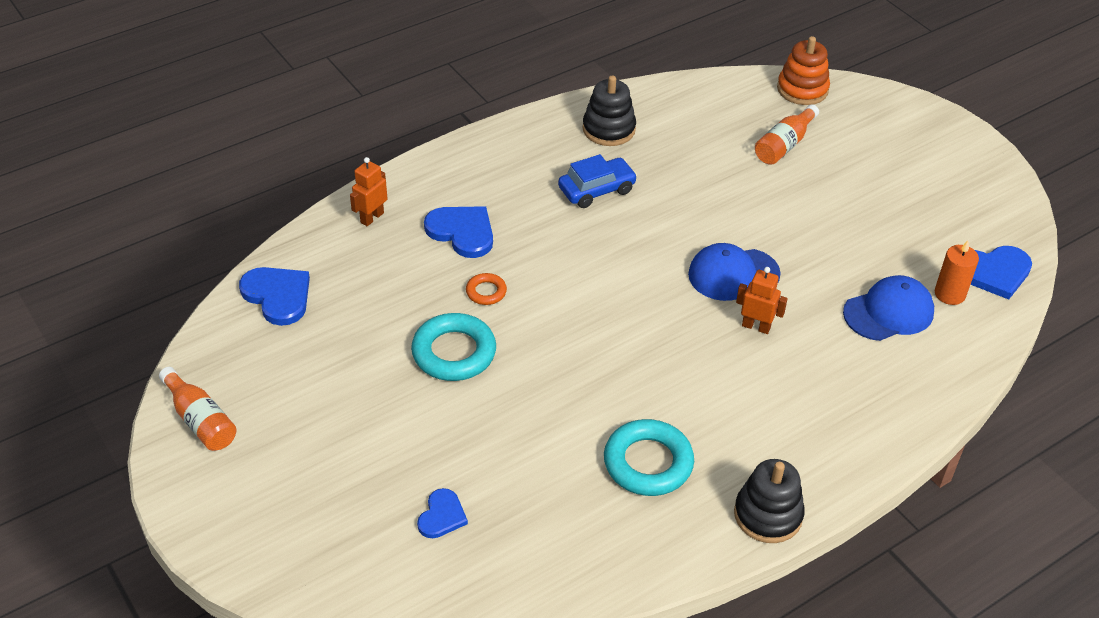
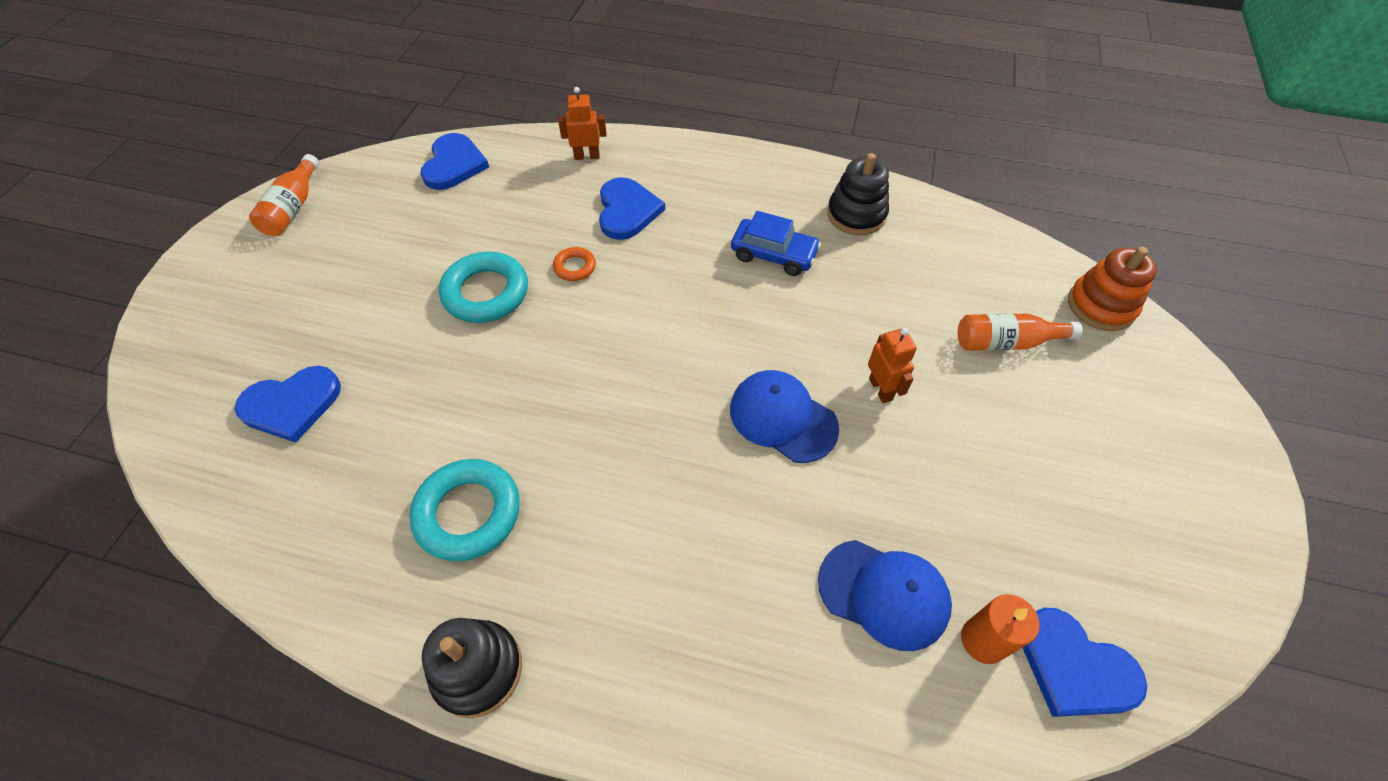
camera: 50 degrees right, 10 degrees up
blue heart [417,488,468,538] -> blue heart [234,366,341,443], size x1.62
orange robot [736,267,788,334] -> orange robot moved to [868,328,917,403]

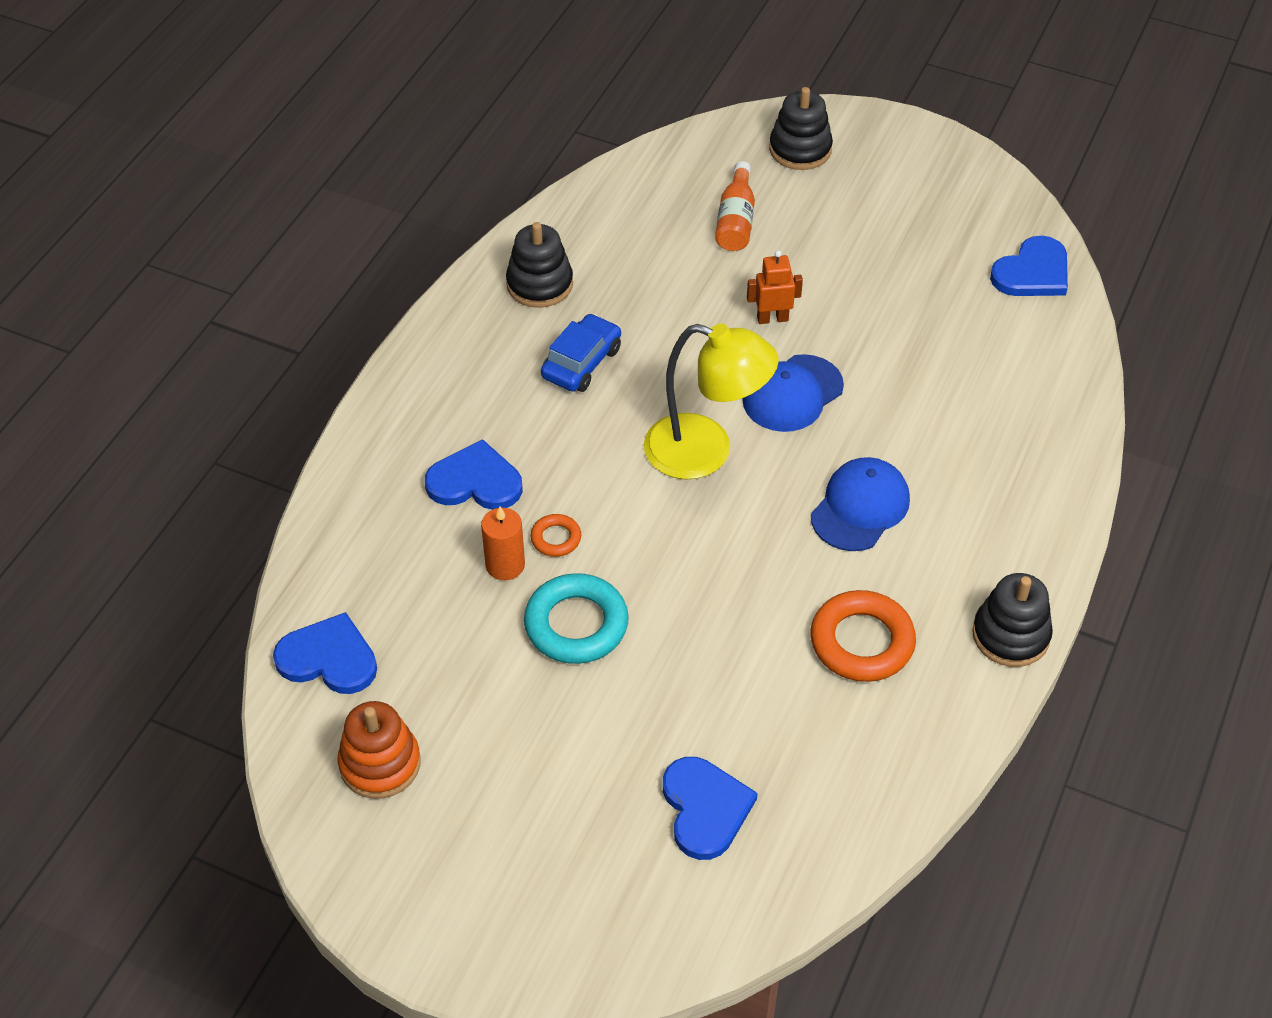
camera: 80 degrees left, 5 degrees down
orange bottle [249,154,319,236] -> none
turquoise ring [409,459,520,561] -> orange ring [811,590,916,682]
orange robot [558,87,607,160] -> none
blue cap [818,540,952,651] -> blue cap moved to [811,457,910,551]
orange candle [961,594,1040,664] -> orange candle moved to [481,507,525,580]
orange stacking toy [1068,247,1157,331] -> orange stacking toy moved to [338,701,421,799]
none -> yellow lamp [644,323,779,480]
none -> black stacking toy [769,87,833,170]

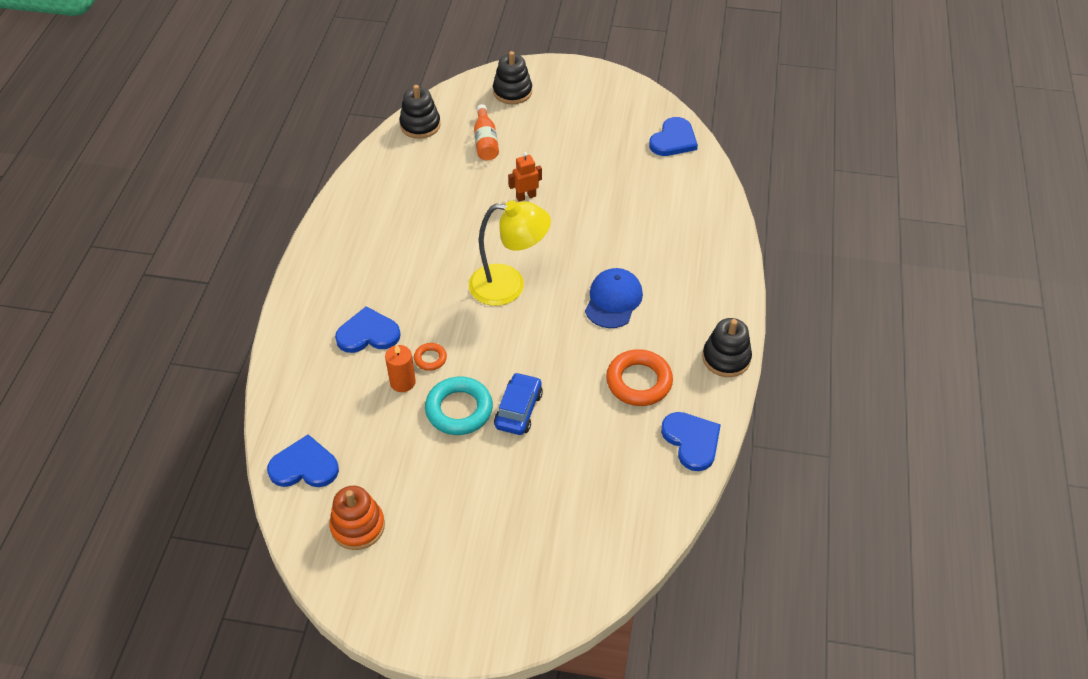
camera: 15 degrees left, 0 degrees up
black stacking toy [506,222,573,308] -> black stacking toy moved to [399,85,441,139]
blue car [541,313,621,392] -> blue car moved to [494,372,543,435]
blue heart [663,757,758,860] -> blue heart moved to [661,412,721,471]
blue cap [742,354,844,432] -> none

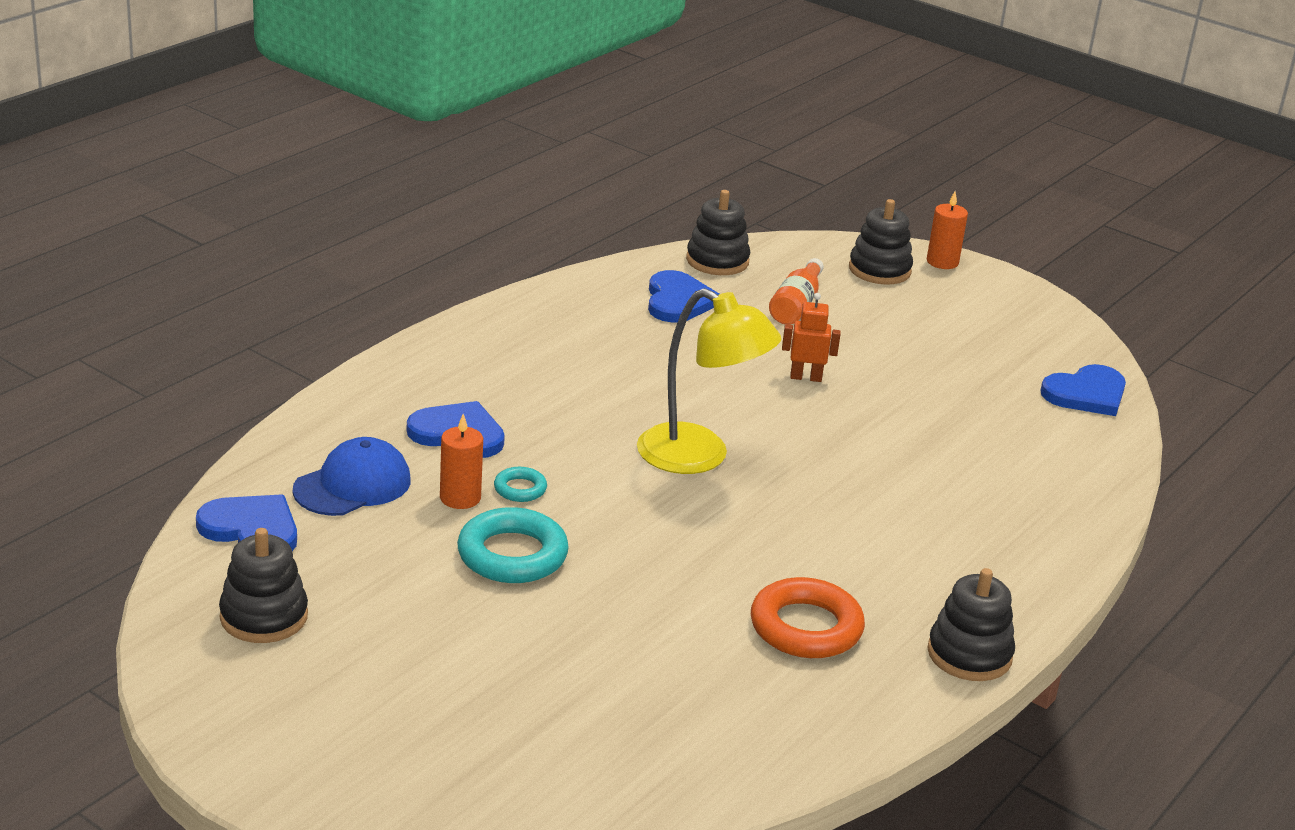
camera: 25 degrees right, 20 degrees down
orange stacking toy [329,486,385,550] -> black stacking toy [219,528,308,643]
orange ring [414,343,447,371] -> turquoise ring [494,467,547,502]
blue car [494,372,543,435] -> none
blue cap [585,268,643,328] -> blue cap moved to [293,437,411,516]
blue heart [661,412,721,471] -> blue heart moved to [648,270,719,322]
none -> orange candle [927,192,968,269]

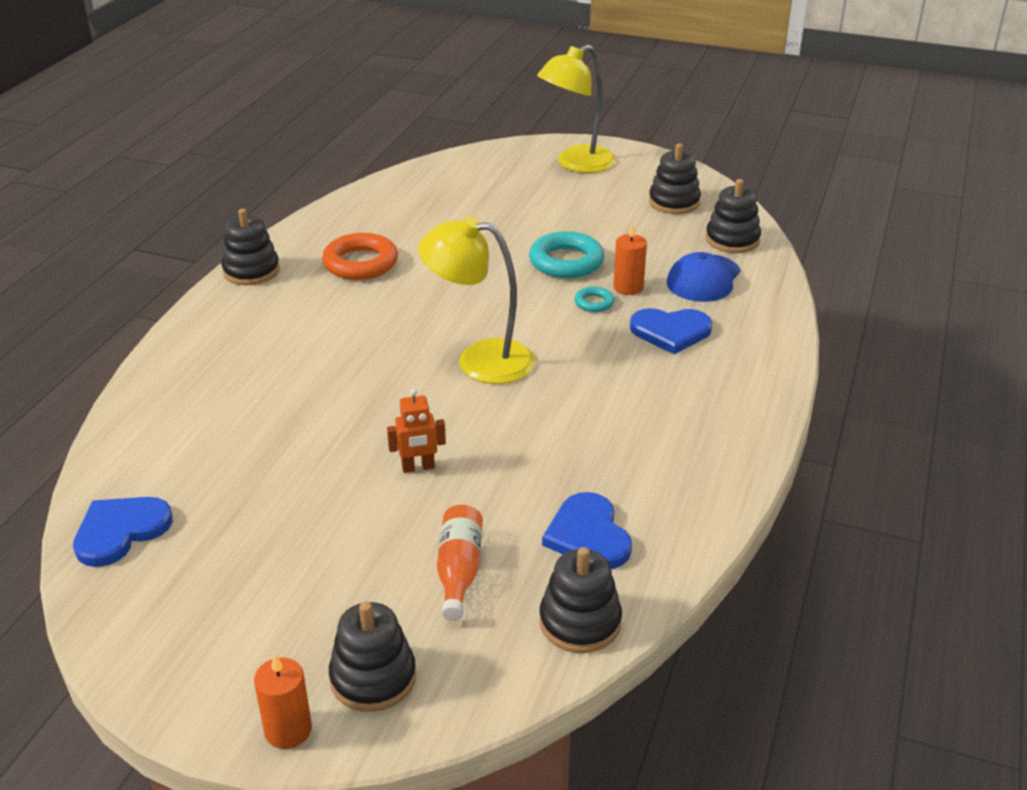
camera: 165 degrees right, 5 degrees up
blue heart [196,494,297,551] -> black stacking toy [706,179,761,253]
none -> yellow lamp [537,45,616,173]

